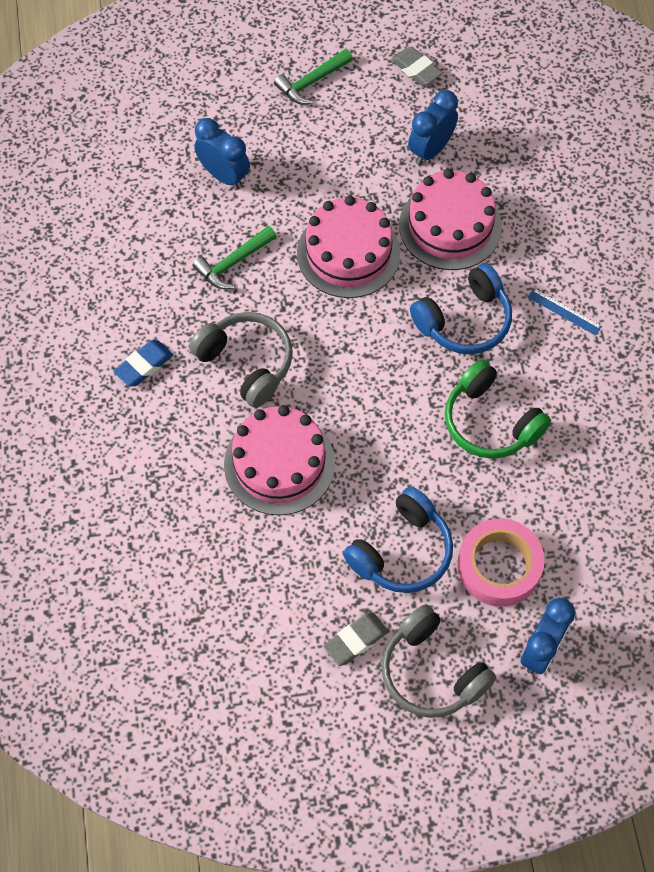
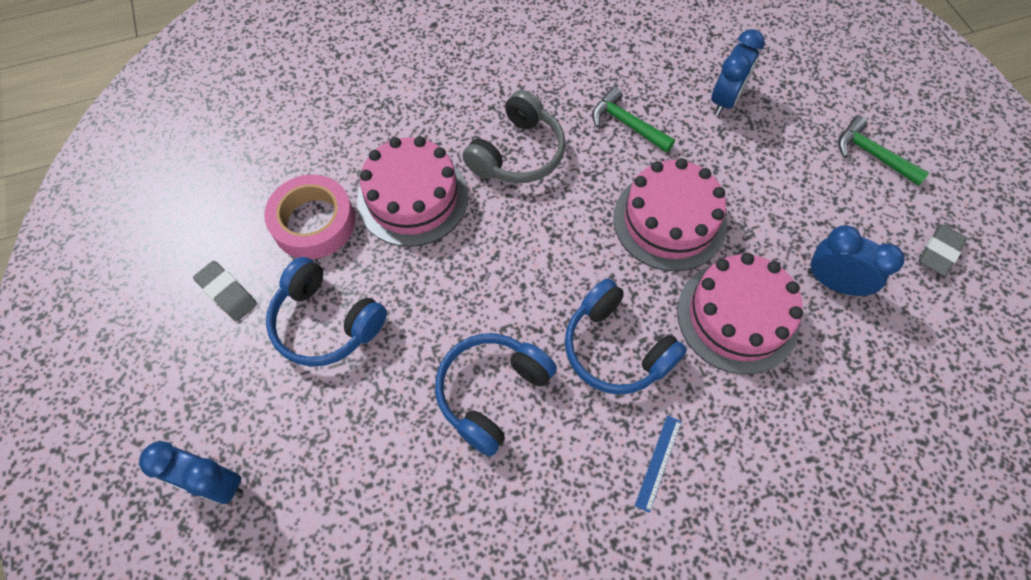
camera: 80 degrees right, 0 degrees up
blue eraser [113,340,173,387] -> none
grey headphones [382,604,496,718] -> none
green headphones [445,359,551,459] -> blue headphones [435,333,557,456]
pink tape [457,518,545,607] -> pink tape moved to [264,175,355,259]

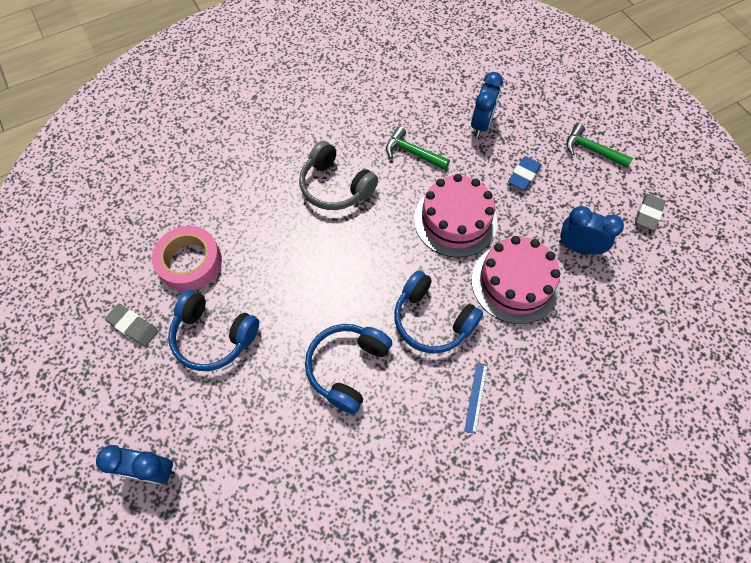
camera: 10 degrees left, 0 degrees up
pink cake [357,136,468,247] -> none
grey headphones [462,90,566,183] -> grey headphones turned 105 degrees clockwise [299,141,378,210]
none -> blue eraser [508,156,542,190]

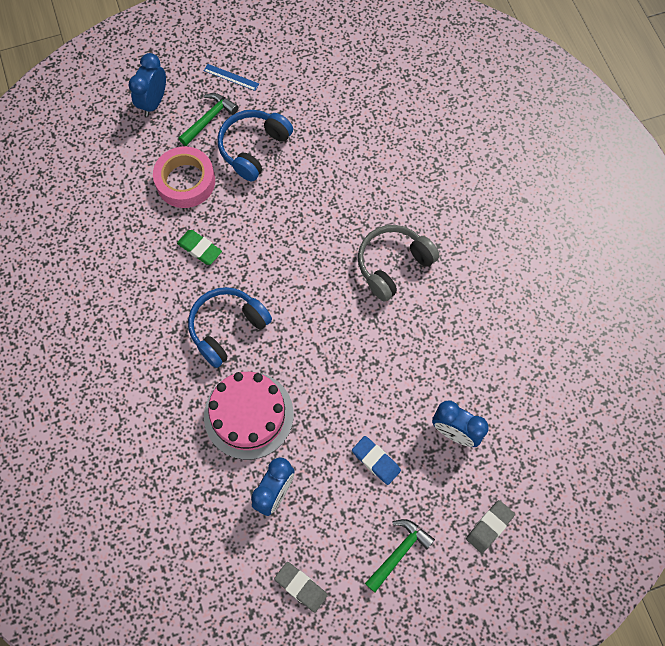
camera: 100 degrees right, 5 degrees up
grey eraser [105,304,158,347] -> grey eraser moved to [466,500,515,553]
pink tape [152,226,222,291] -> pink tape moved to [153,147,215,208]
blue headphones [305,324,392,414] -> green eraser [177,230,222,265]
green hammer [386,126,450,170] -> green hammer moved to [178,93,238,146]
pink cake [414,174,498,258] -> none
blue ruler [464,362,488,434] -> blue ruler moved to [204,64,259,91]

